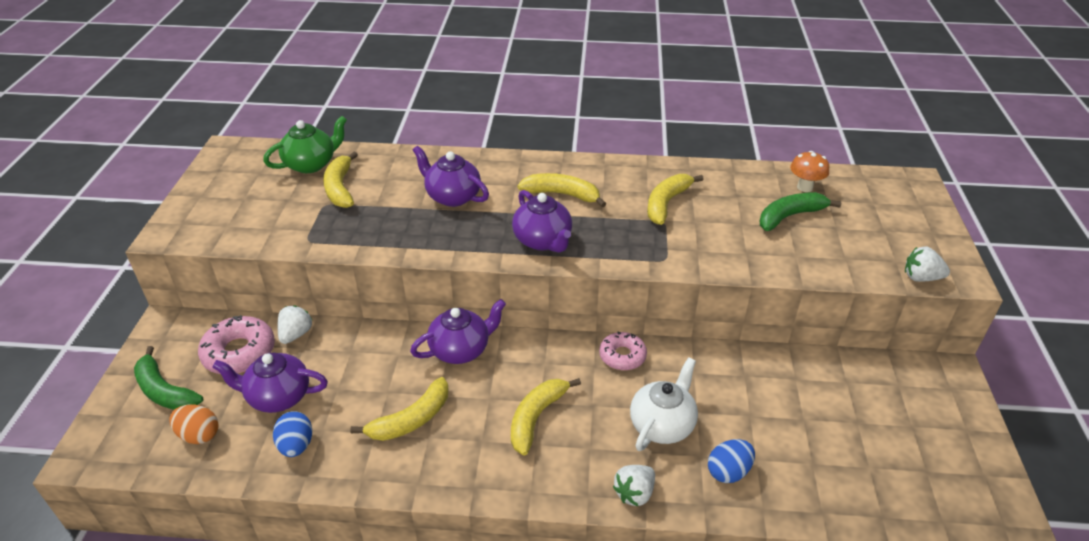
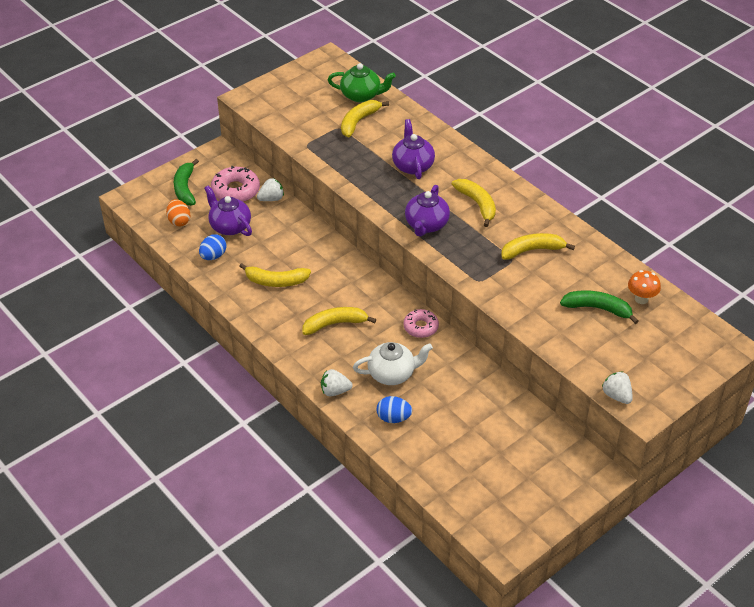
camera: 45 degrees right, 5 degrees up
purple teapot [410,299,506,364] -> none

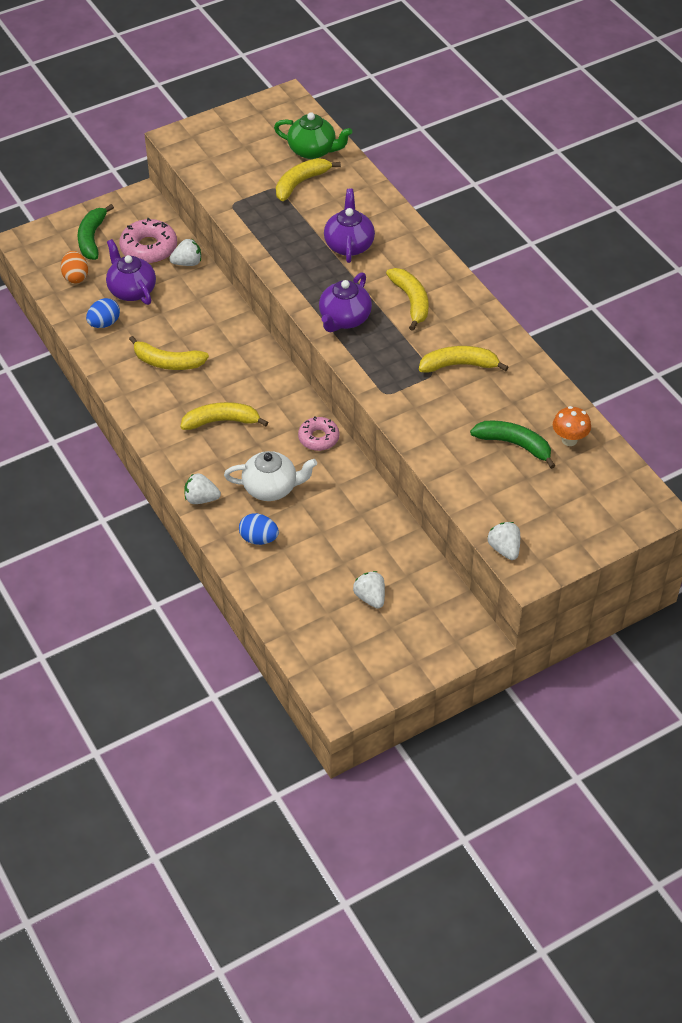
camera: 10 degrees right, 5 degrees up
none -> white strawberry [353,571,385,609]

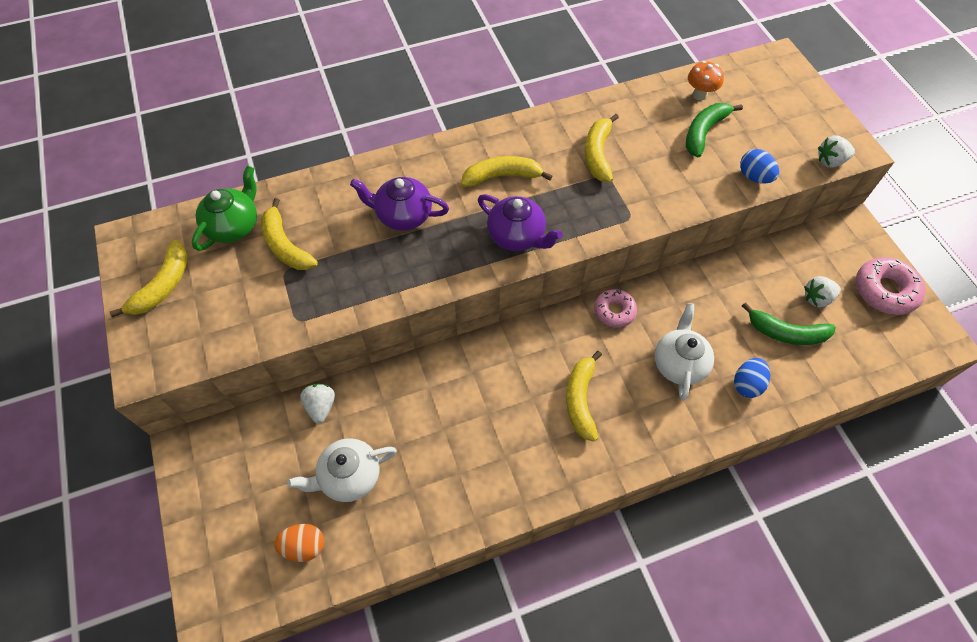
camera: 80 degrees left, 10 degrees up
green banana [77,204,114,260] -> green banana moved to [742,302,836,345]
blue egg [86,298,120,328] -> blue egg moved to [740,149,779,184]
purple teapot [106,239,156,305] -> white teapot [287,438,397,502]
pink donut [119,218,177,264] -> pink donut moved to [856,257,926,315]
yellow banana [129,336,209,370] -> yellow banana moved to [110,240,188,317]
white strawberry [184,473,221,504] -> none

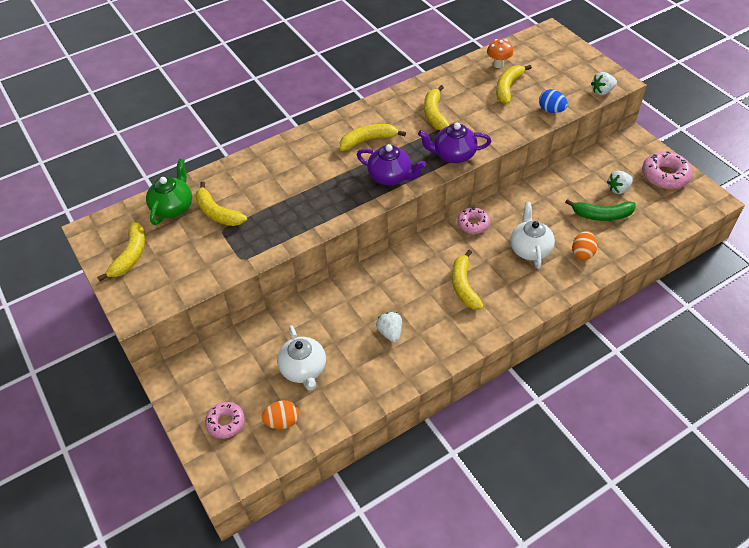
camera: 10 degrees left, 10 degrees down
white teapot [287,438,397,502] -> white teapot turned 75 degrees counterclockwise [277,325,326,391]
white strawberry [300,383,335,424] -> white strawberry moved to [376,312,402,343]
purple teapot [350,177,449,231] -> purple teapot moved to [418,123,491,163]
green banana [686,103,743,158] -> yellow banana [496,65,532,104]
blue egg [734,358,770,398] -> orange egg [572,231,597,260]
none -> pink donut [205,402,245,439]

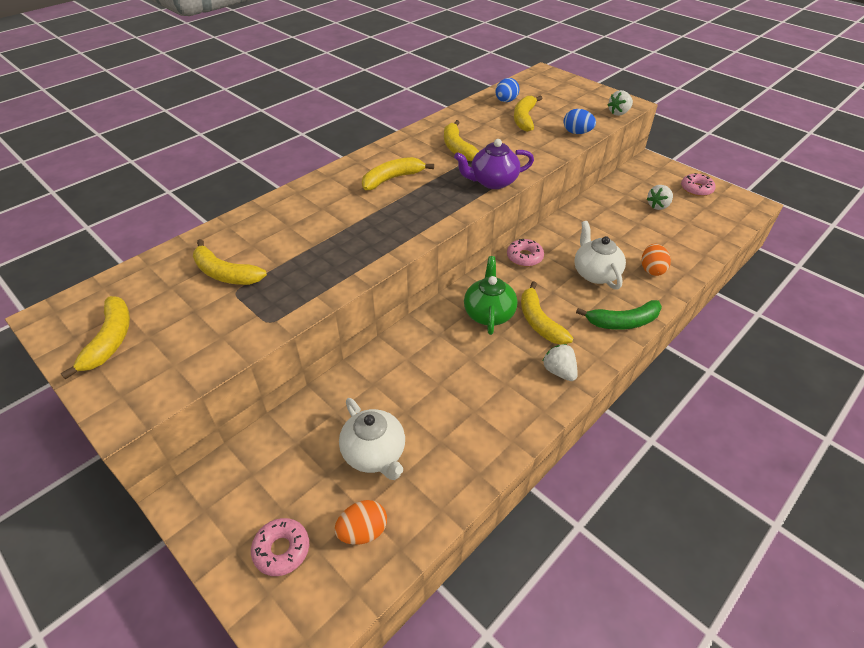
camera: 15 degrees left, 5 degrees down
green teapot [146,159,192,225] -> green teapot moved to [464,256,517,335]
purple teapot [357,144,426,185] -> none
white strawberry [376,312,402,343] -> white strawberry moved to [543,344,578,381]
orange mushroom [487,39,513,68] -> blue egg [495,78,520,102]
green banana [565,199,636,221] -> green banana moved to [576,300,662,330]
pink donut [642,151,693,189] -> pink donut [681,173,716,196], size x0.65

